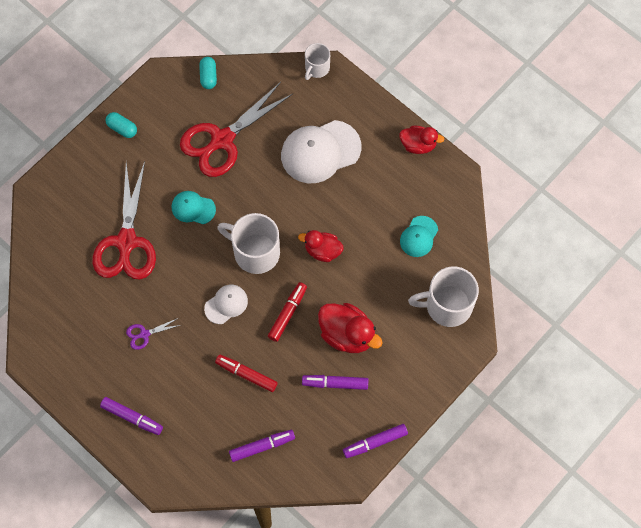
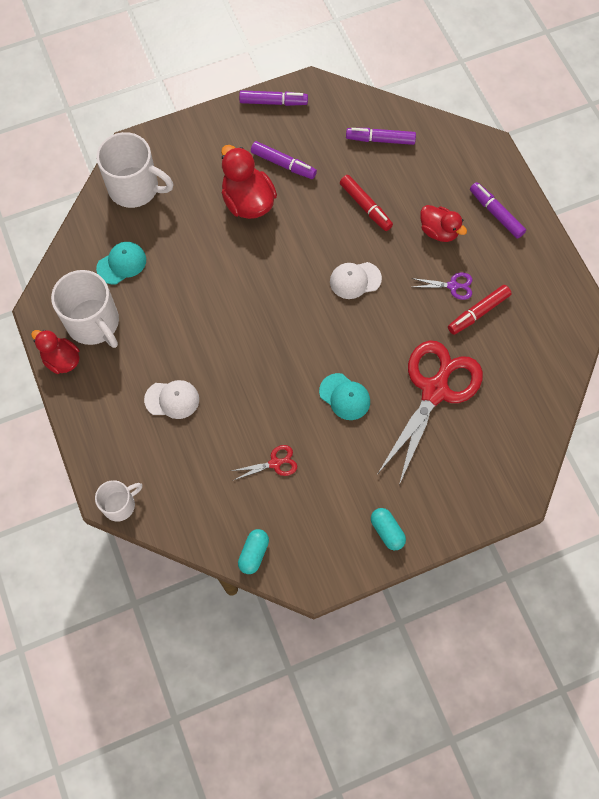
camera: 155 degrees left, 0 degrees up
red scissors [180,82,293,177] -> red scissors [231,445,297,480], size x0.41
white mug [217,213,280,274] -> white mug moved to [51,270,119,348]
red marker [268,282,307,342] -> red marker moved to [448,285,511,335]
white cap [281,120,361,183] -> white cap [144,380,199,419], size x0.54
red duck [298,230,343,262] -> red duck moved to [420,205,467,242]

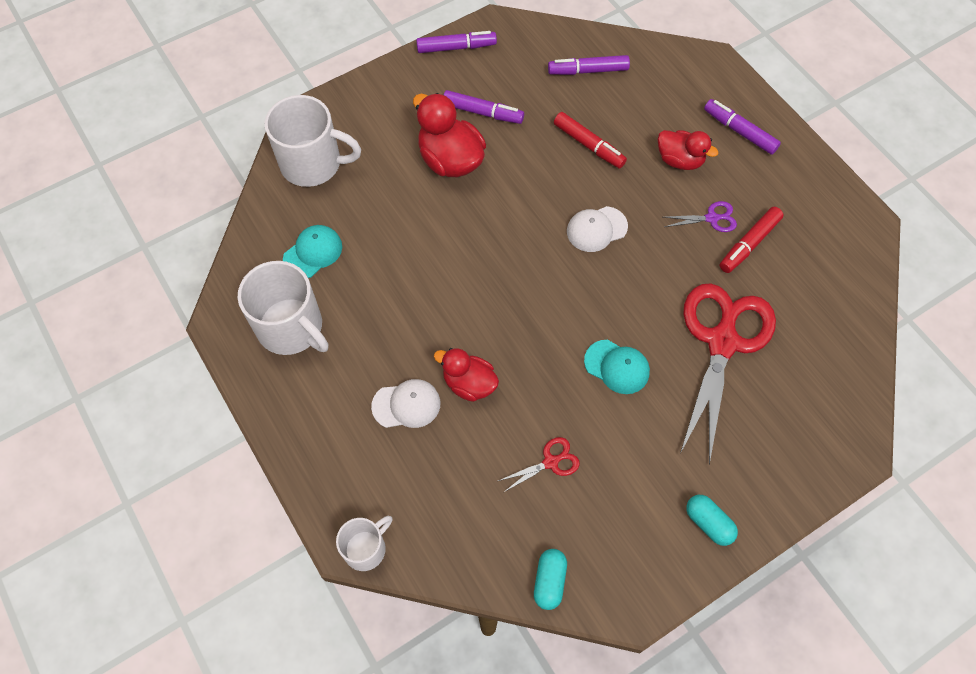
camera: 10 degrees left, 5 degrees down
red duck [31,330,80,374] -> red duck moved to [434,348,499,402]

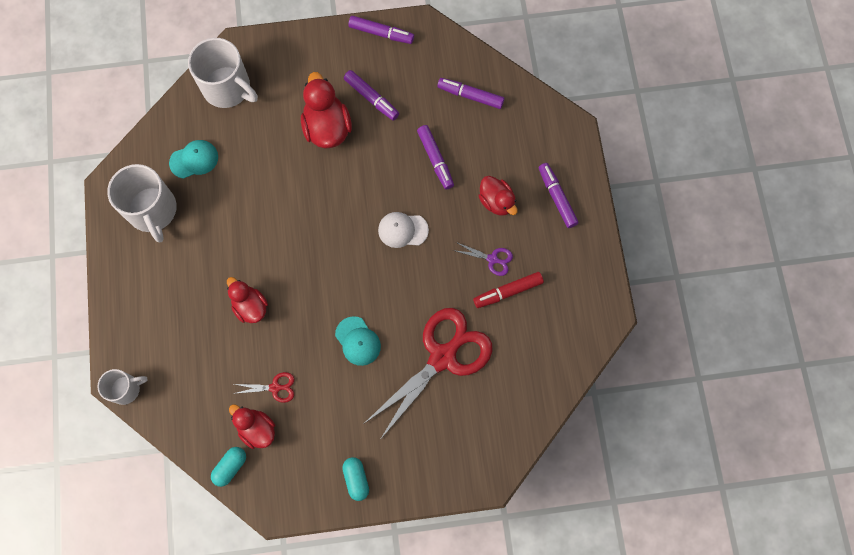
camera: 25 degrees right, 10 degrees up
white cap [371,379,440,428] -> none
red marker [554,112,627,169] -> purple marker [417,125,454,190]
none -> red duck [229,404,275,449]

